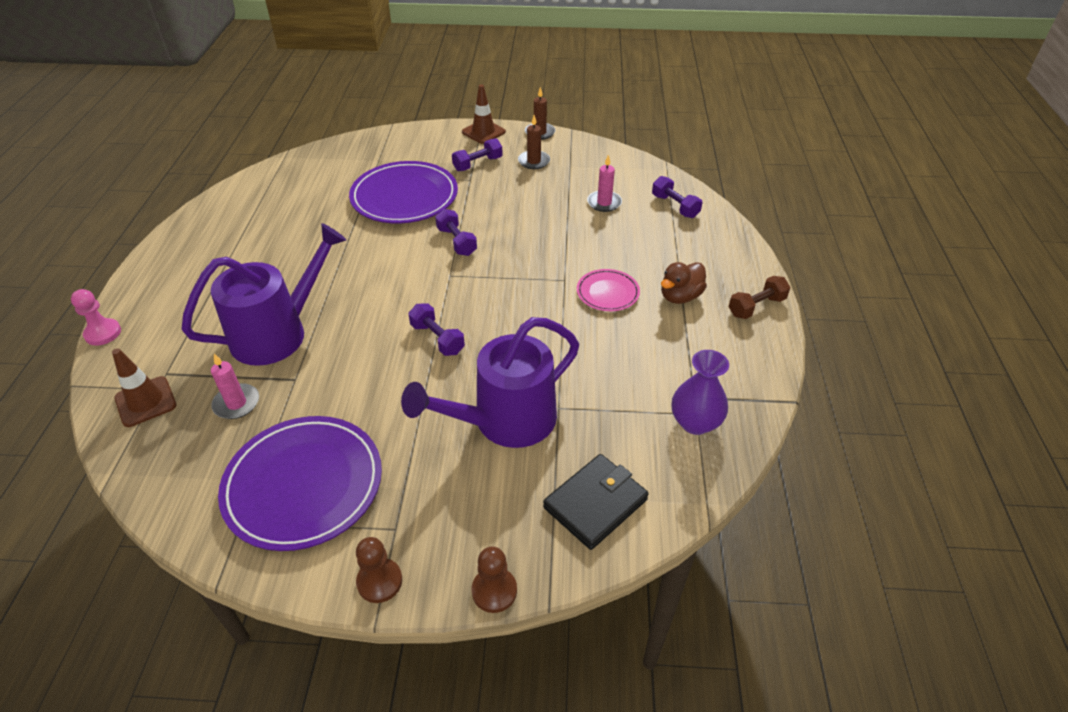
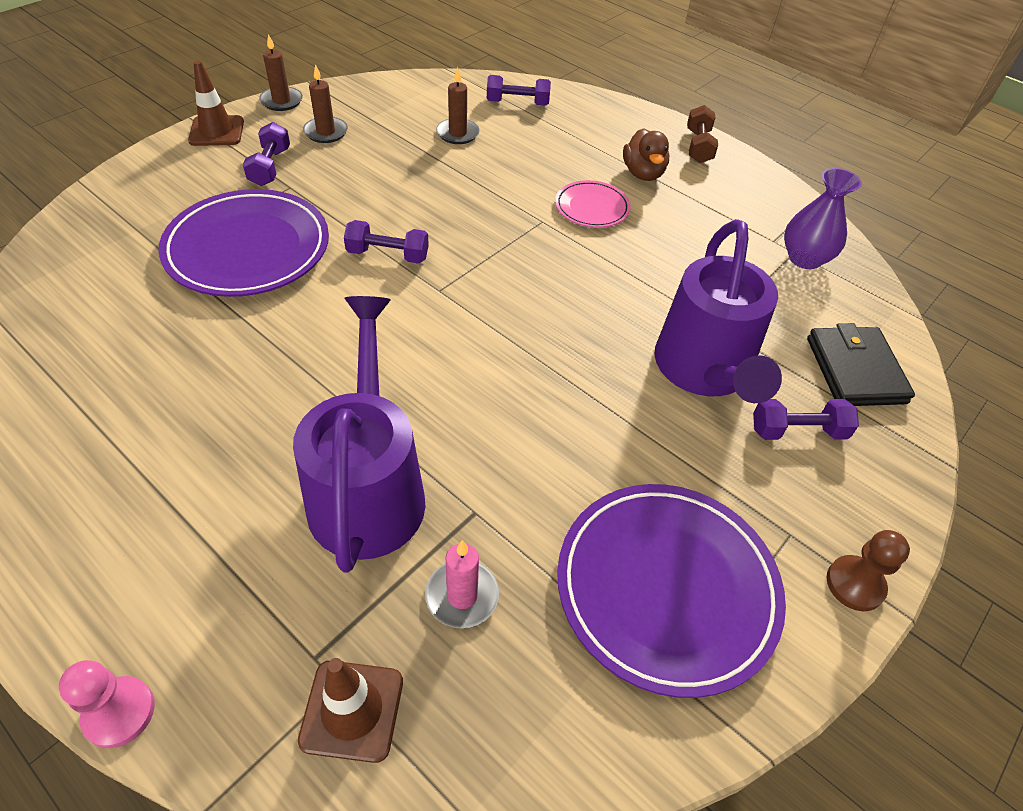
camera: 55 degrees left, 5 degrees up
purple dumbbell [409,304,465,356] -> purple dumbbell moved to [753,399,859,440]
brown pawn [472,546,517,613] -> none
pink candle [587,155,622,212] -> brown candle [436,67,480,144]

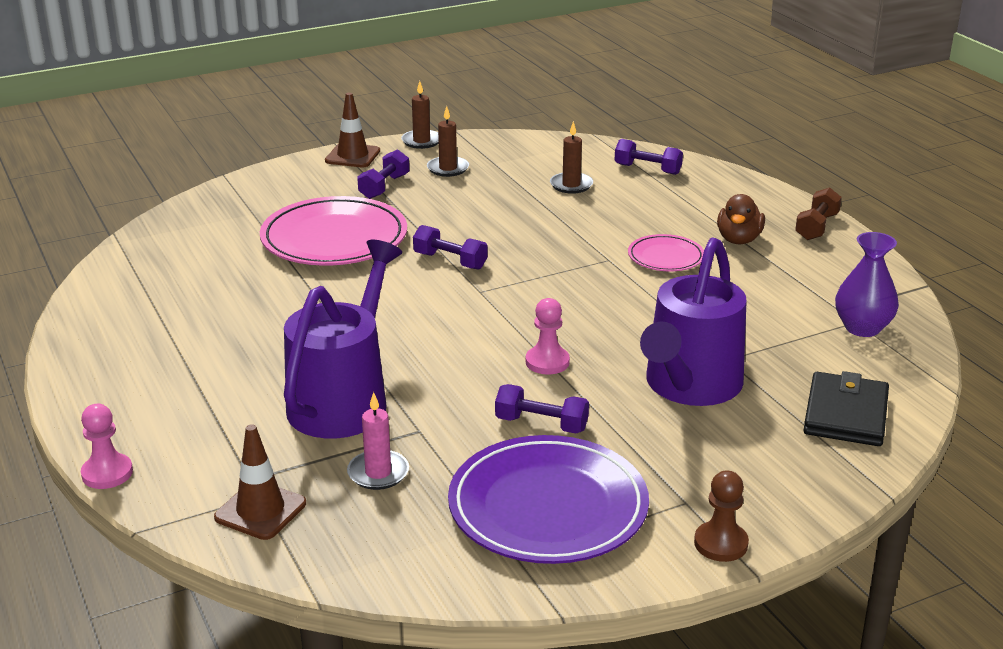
camera: 25 degrees right, 20 degrees down
purple plate [158,189,329,297] -> pink plate [260,196,407,266]
purple dumbbell [753,399,859,440] -> purple dumbbell moved to [495,384,589,433]
none -> pink pawn [526,298,570,374]

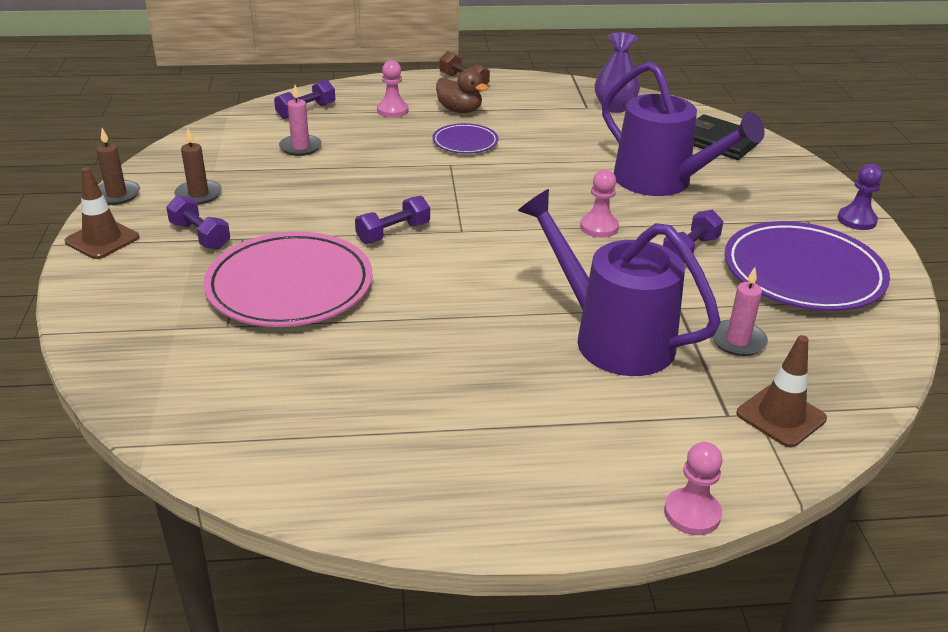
camera: 70 degrees left, 5 degrees up
brown candle [550,121,593,194] -> pink candle [279,85,322,156]
pink plate [628,234,704,271] -> purple plate [432,123,498,154]
brown pawn [694,471,749,562] -> purple pawn [838,164,883,230]
none -> pink pawn [377,60,409,118]

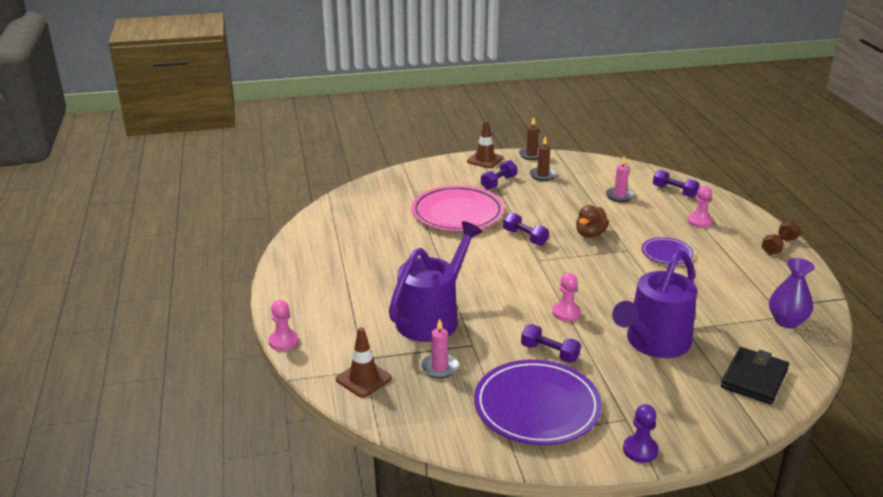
camera: 85 degrees right, 5 degrees down
brown duck [436,69,488,113] -> brown duck moved to [576,205,609,238]

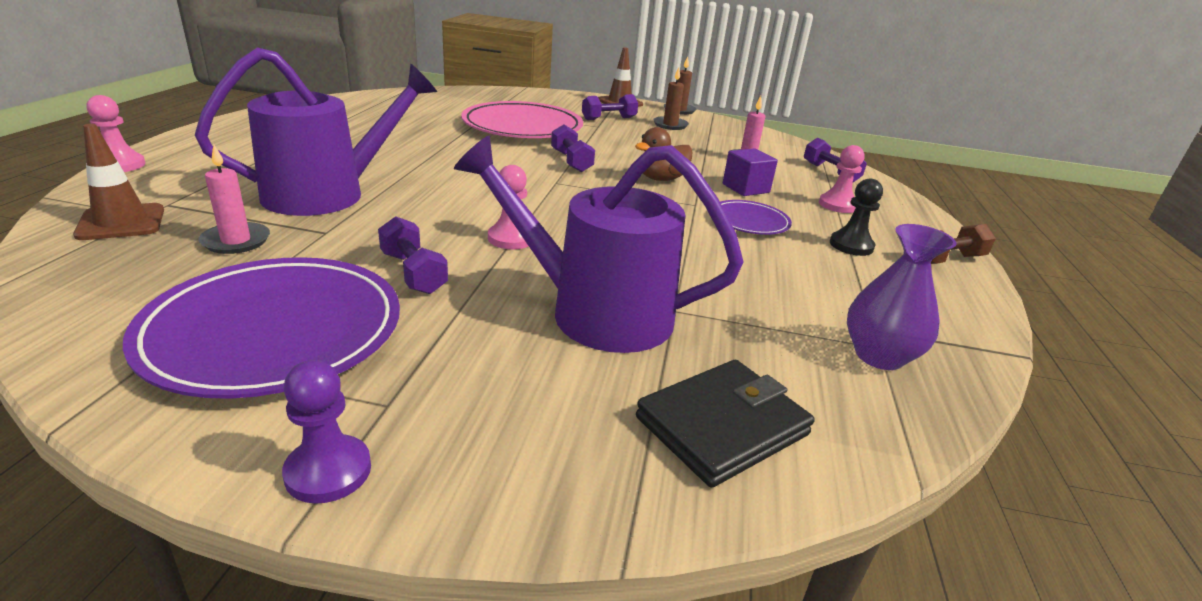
camera: 20 degrees right, 0 degrees up
purple watering can [612,249,697,358] -> purple watering can turned 45 degrees clockwise [454,135,744,353]
none -> purple cube [723,148,778,196]
none -> black pawn [830,178,883,256]

